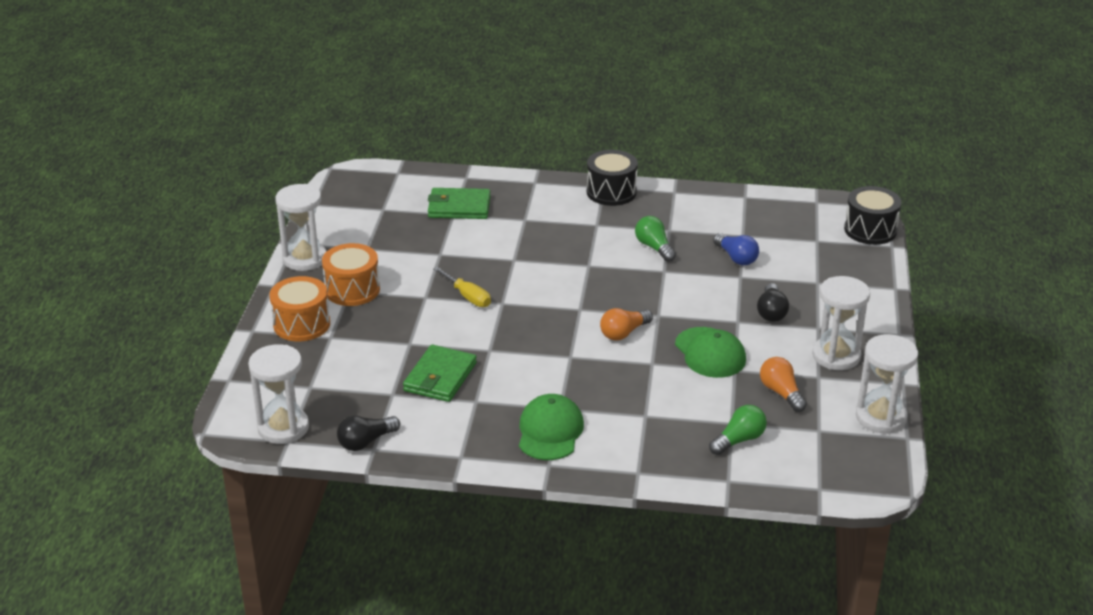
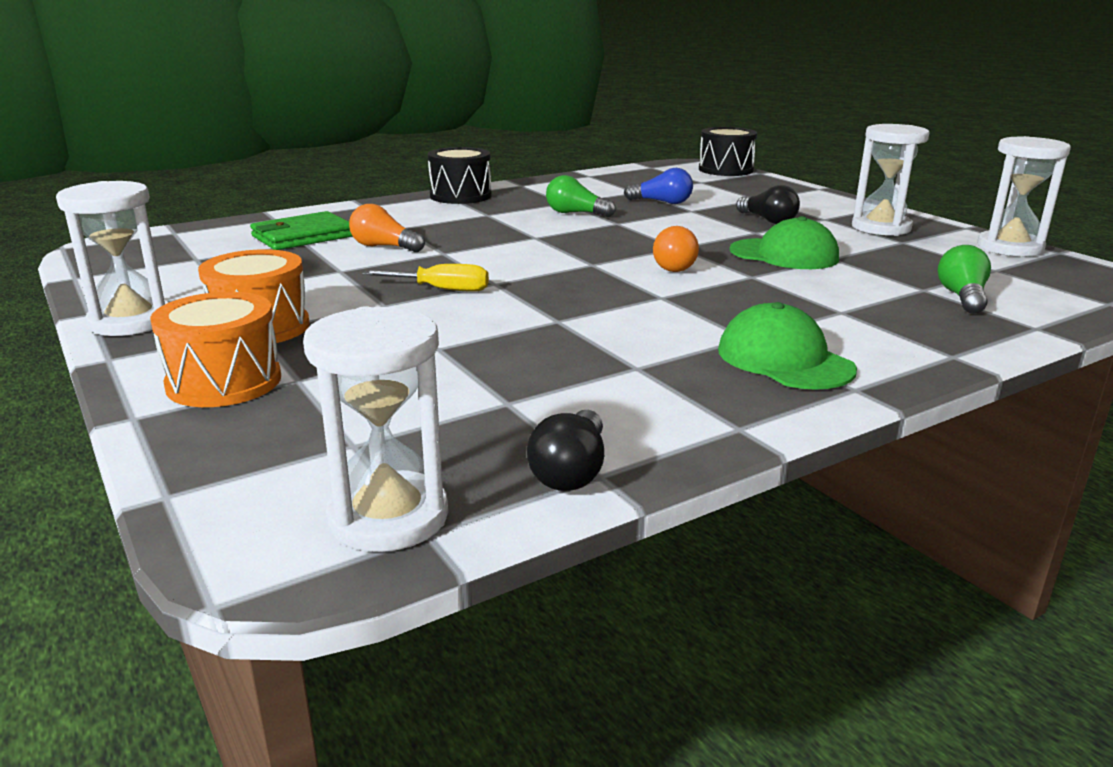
camera: 40 degrees left, 10 degrees down
green wallet [403,345,477,402] -> none
orange light bulb [760,357,807,412] -> orange light bulb moved to [349,204,425,252]

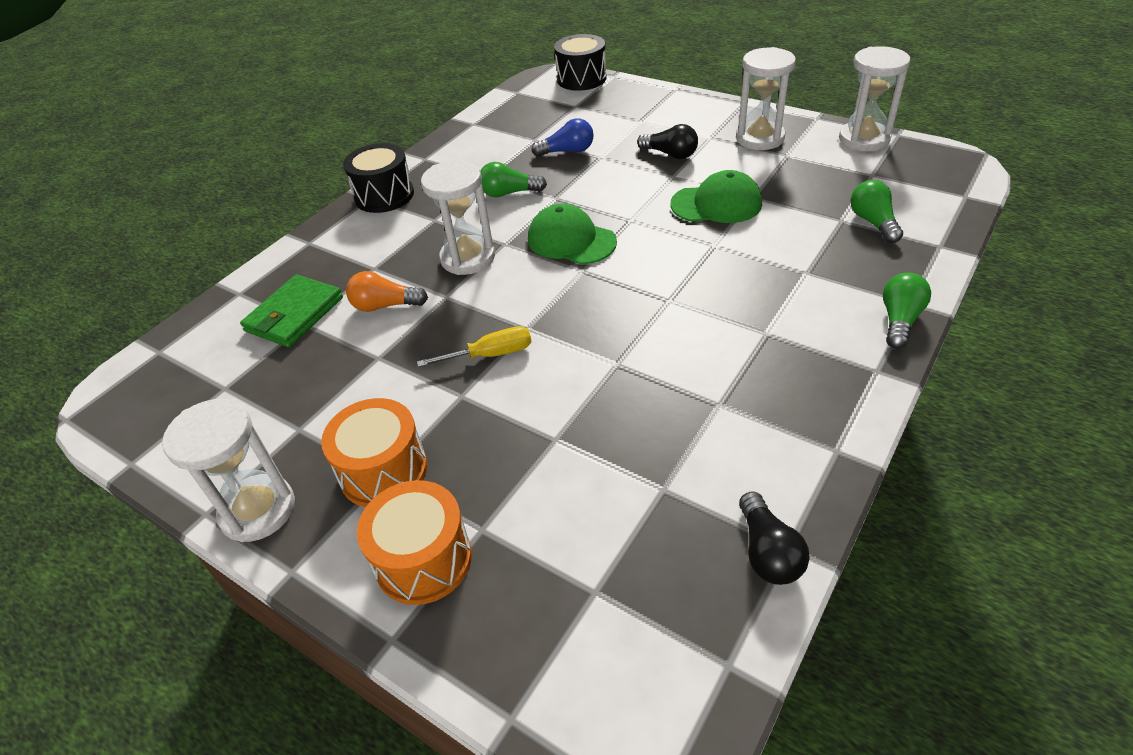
camera: 20 degrees left, 20 degrees up
white hourglass [303,306,448,552] -> white hourglass moved to [421,160,495,275]
orange light bulb [653,226,699,272] -> none
green cap [718,302,857,390] -> green cap moved to [528,204,617,264]
none -> green light bulb [883,273,931,349]

